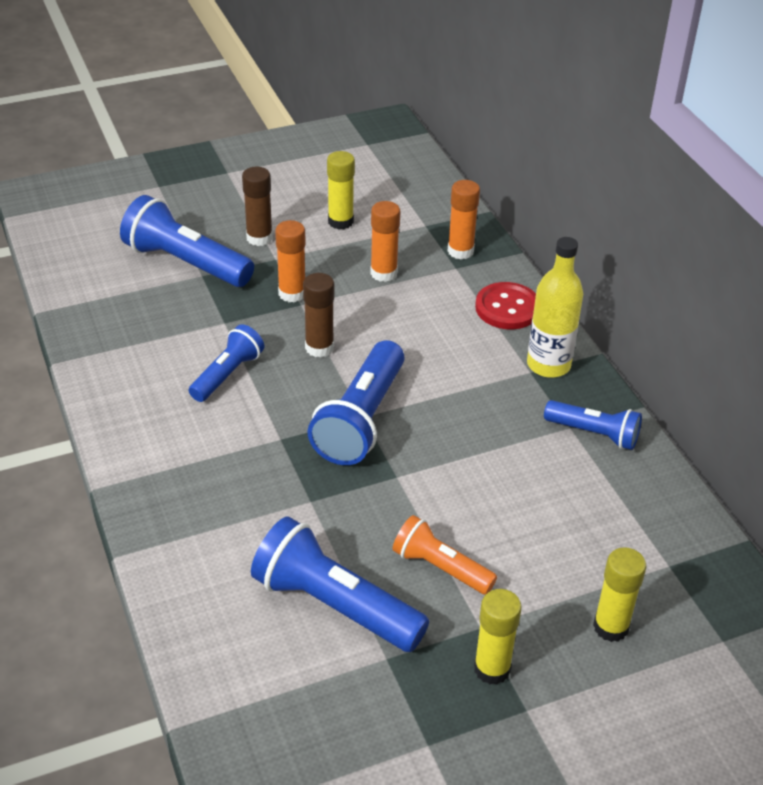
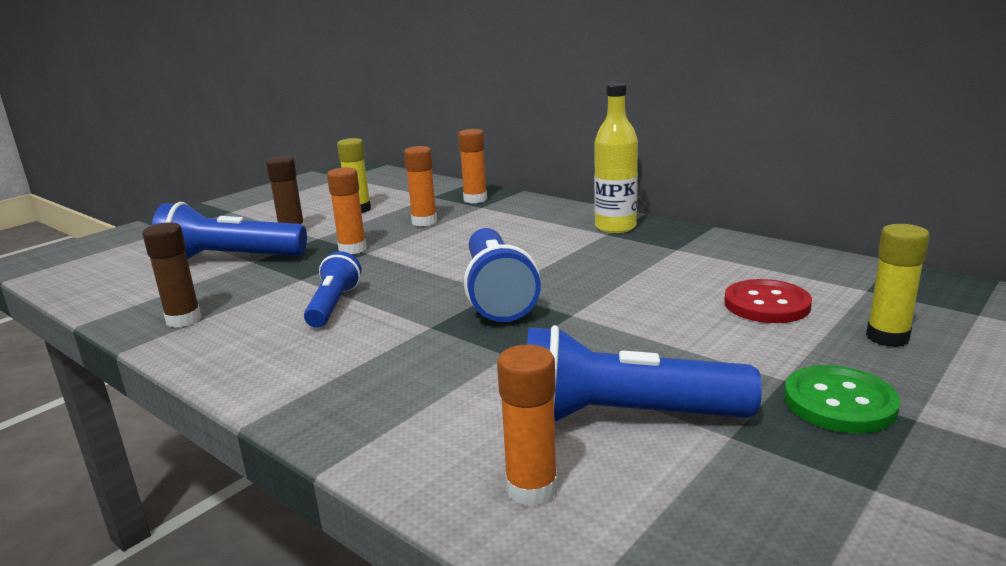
camera: 25 degrees left, 20 degrees down
brown glue stick [303,273,334,357] -> brown glue stick moved to [142,222,202,328]
orange flashlight [393,515,497,595] -> none
yellow glue stick [474,589,522,685] -> green button [784,365,900,433]
red button [475,282,536,329] -> red button moved to [724,279,812,323]
blue flashlight [544,400,642,450] -> none
none -> orange glue stick [497,345,558,506]

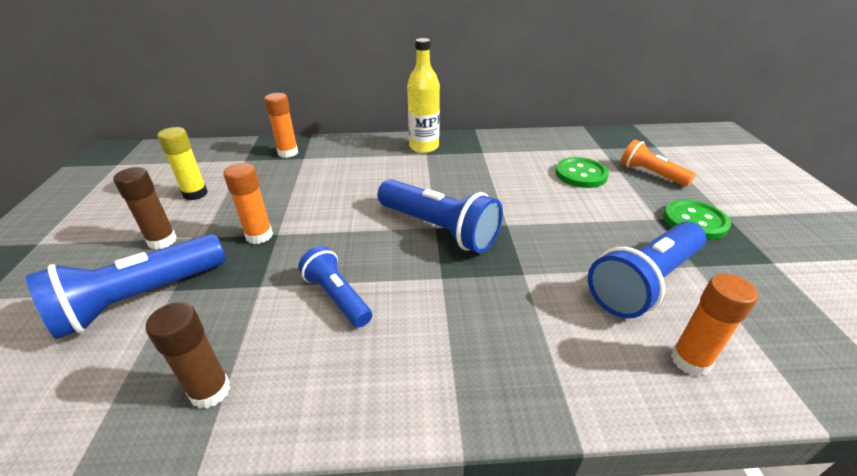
camera: 45 degrees left, 15 degrees up
orange glue stick [404,146,437,226] -> none
red button [724,279,812,323] -> green button [555,157,609,188]
yellow glue stick [866,224,930,347] -> orange flashlight [621,140,696,187]

